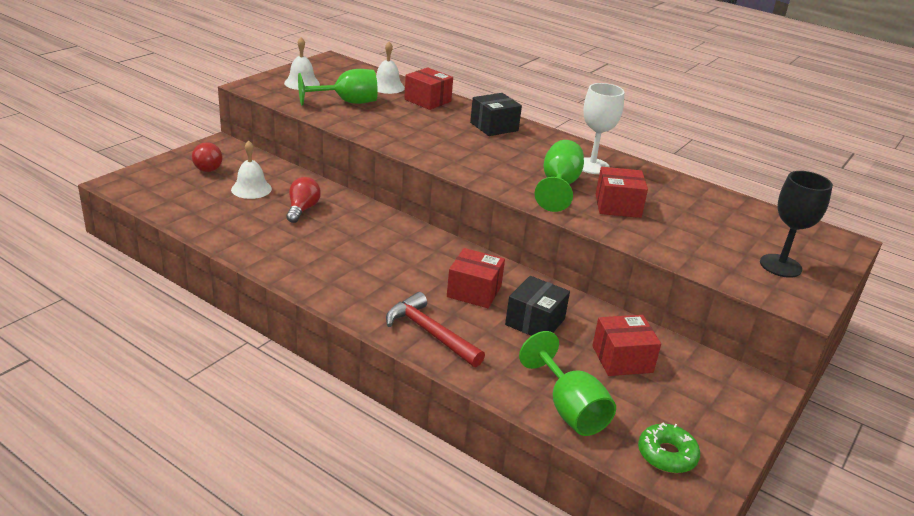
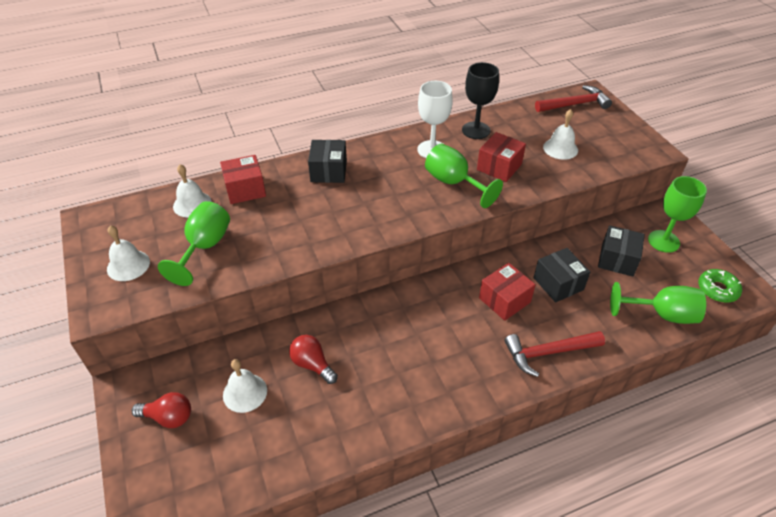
camera: 55 degrees left, 15 degrees up
red box [592,315,661,376] -> black box [598,225,645,277]
black goblet [760,171,833,278] -> black goblet moved to [462,62,499,139]
none -> red hammer [535,85,612,112]
none -> white bell [543,109,578,160]
none -> green goblet [648,176,707,253]

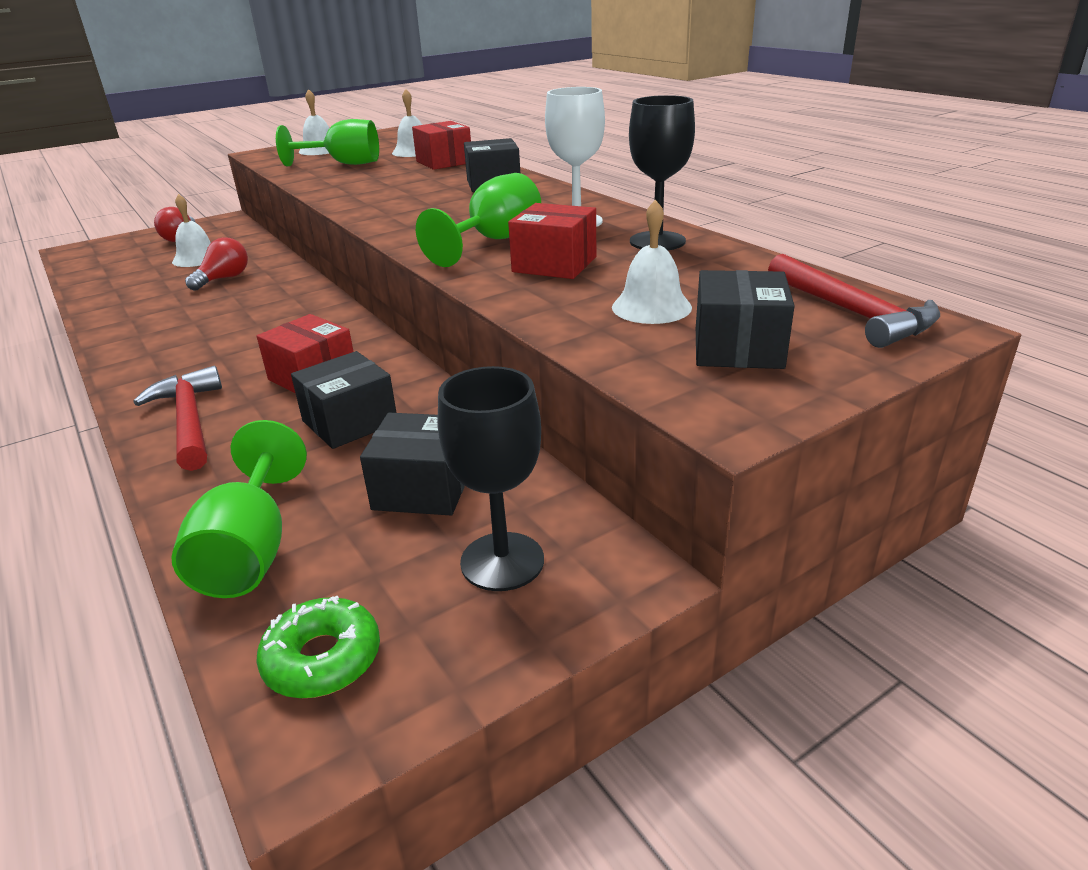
camera: 80 degrees right, 15 degrees down
green goblet [648,176,707,253] -> black goblet [438,366,544,591]
none -> black box [696,270,795,369]

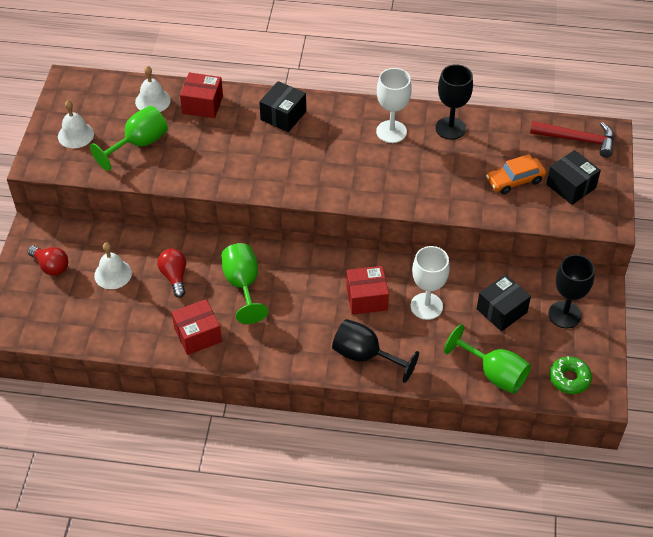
camera: 50 degrees left, 20 degrees up
red hammer [133,366,222,471] -> black goblet [332,319,419,383]
black box [291,351,396,449] -> white goblet [410,246,450,320]
green goblet [416,173,541,267] -> green goblet moved to [221,243,268,324]
red box [508,203,596,279] -> red box moved to [172,299,222,355]
white bell [612,200,692,324] -> orange car [486,154,546,194]

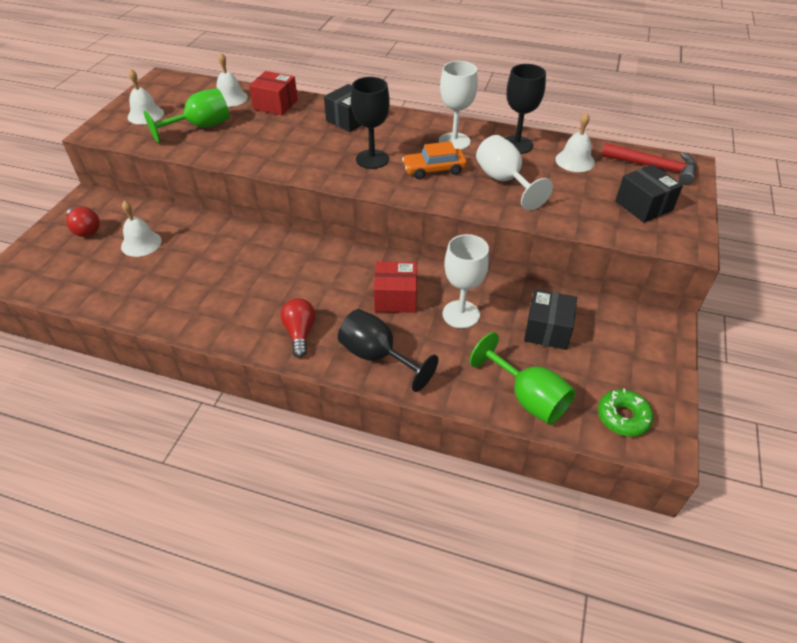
camera: 10 degrees right, 5 degrees down
red light bulb [157,249,186,298] -> red light bulb moved to [281,298,316,358]
red box [172,299,222,355] -> none
green goblet [221,243,268,324] -> none
black box [477,274,531,331] -> black box turned 45 degrees counterclockwise [524,289,577,350]
orange car [486,154,546,194] -> orange car moved to [402,141,467,179]
black goblet [548,255,595,328] -> black goblet moved to [351,77,390,169]
none -> white goblet [476,135,553,211]
none -> white bell [555,113,595,172]

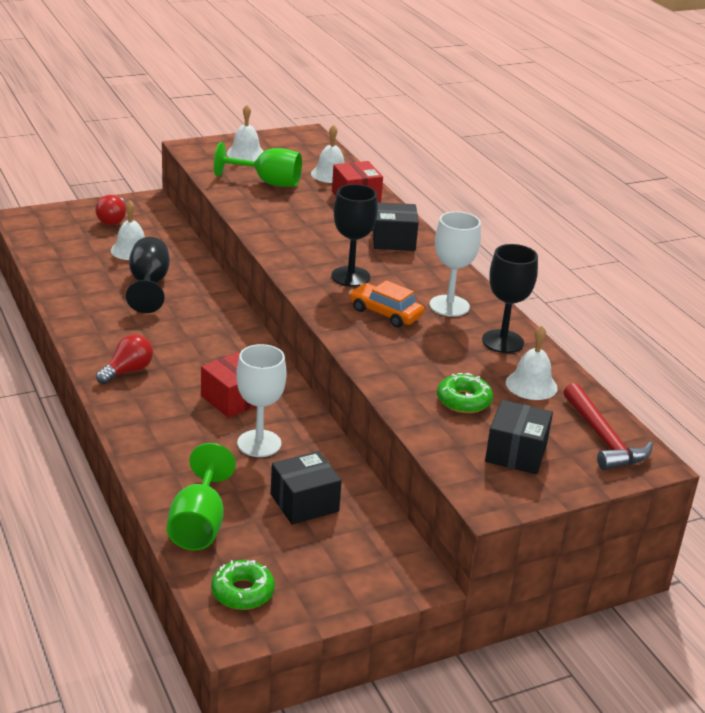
camera: 45 degrees right, 15 degrees down
black goblet [338,309,438,392] -> black goblet moved to [126,237,170,313]
white goblet [476,135,553,211] -> none
none -> green donut [437,373,493,413]

